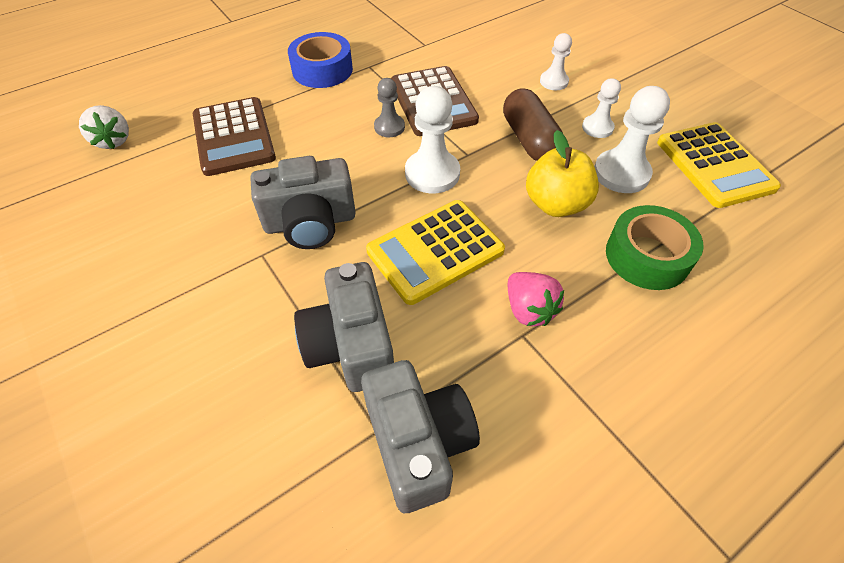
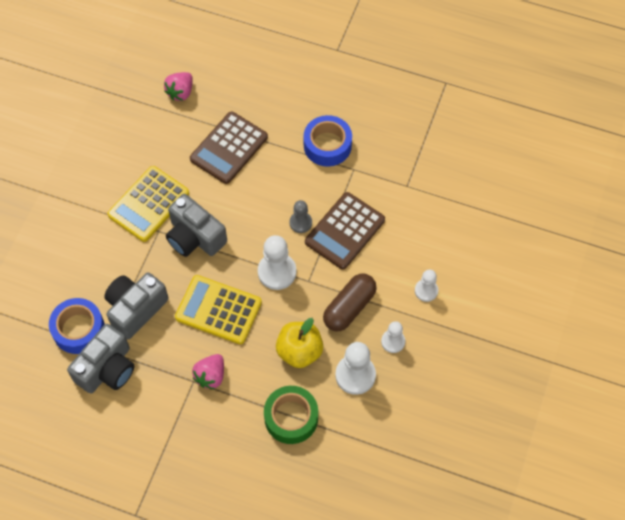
camera: 55 degrees right, 10 degrees up
white strawberry [79,105,129,149] -> pink strawberry [164,72,193,101]
yellow calculator [657,122,781,208] -> yellow calculator moved to [108,166,189,242]
none -> blue tape [49,298,105,354]

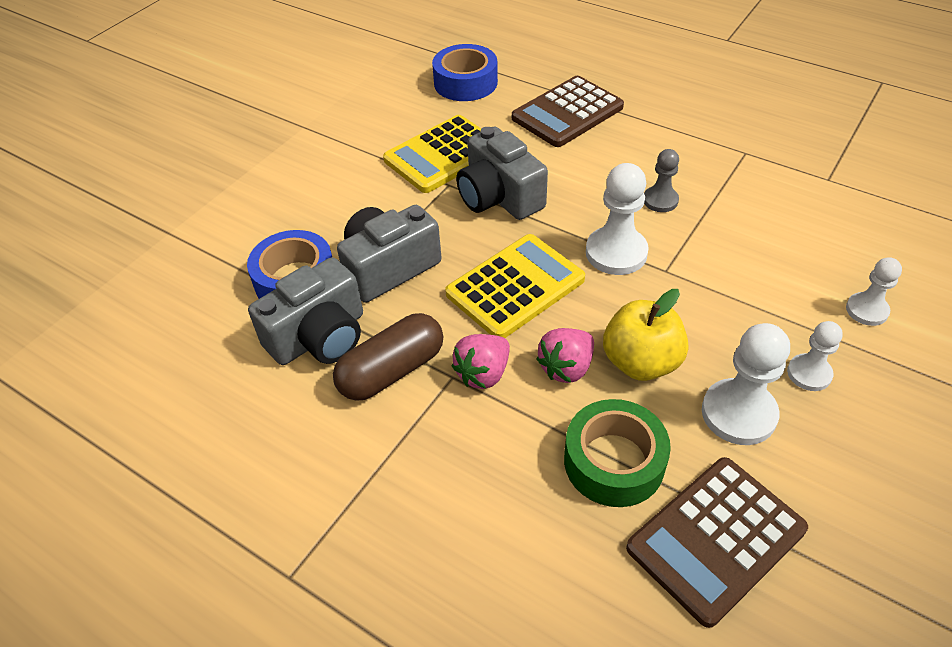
camera: 15 degrees right, 15 degrees down
pink strawberry [164,72,193,101] -> pink strawberry moved to [536,328,594,383]
yellow calculator [175,275,262,344] -> yellow calculator turned 105 degrees clockwise [445,234,585,338]
blue tape [304,115,352,167] -> blue tape moved to [432,44,498,101]
brown calculator [305,192,385,270] -> brown calculator moved to [626,457,808,628]
brown capsule [323,274,377,331] -> brown capsule moved to [333,313,443,401]

